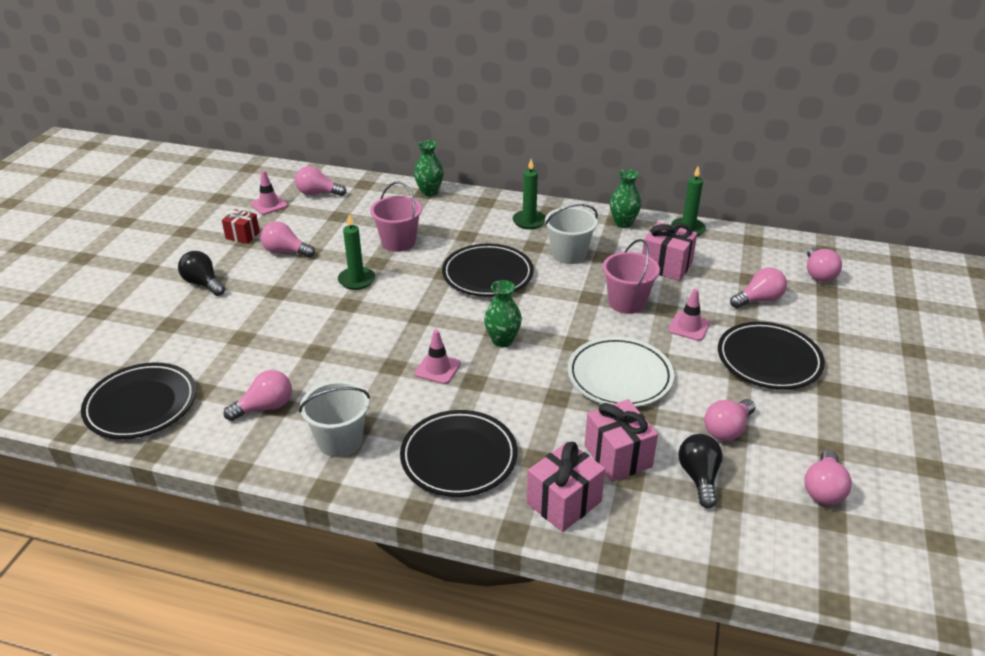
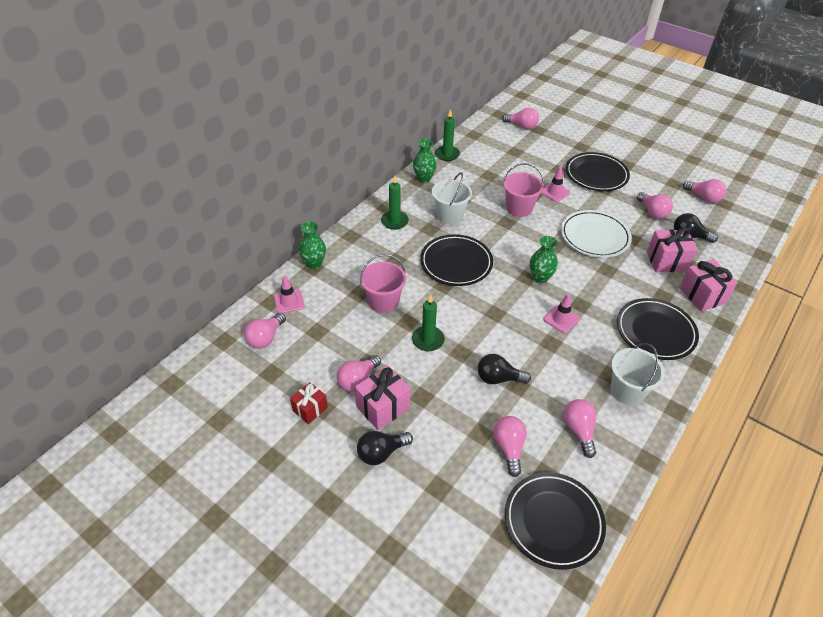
camera: 70 degrees left, 10 degrees up
pink traffic cone [251,170,288,215] -> pink traffic cone moved to [274,275,305,313]
pink gift [642,222,697,281] -> pink gift moved to [355,365,410,430]
pink light bulb [730,267,787,308] -> pink light bulb moved to [493,416,527,477]
none -> black light bulb [478,354,531,384]

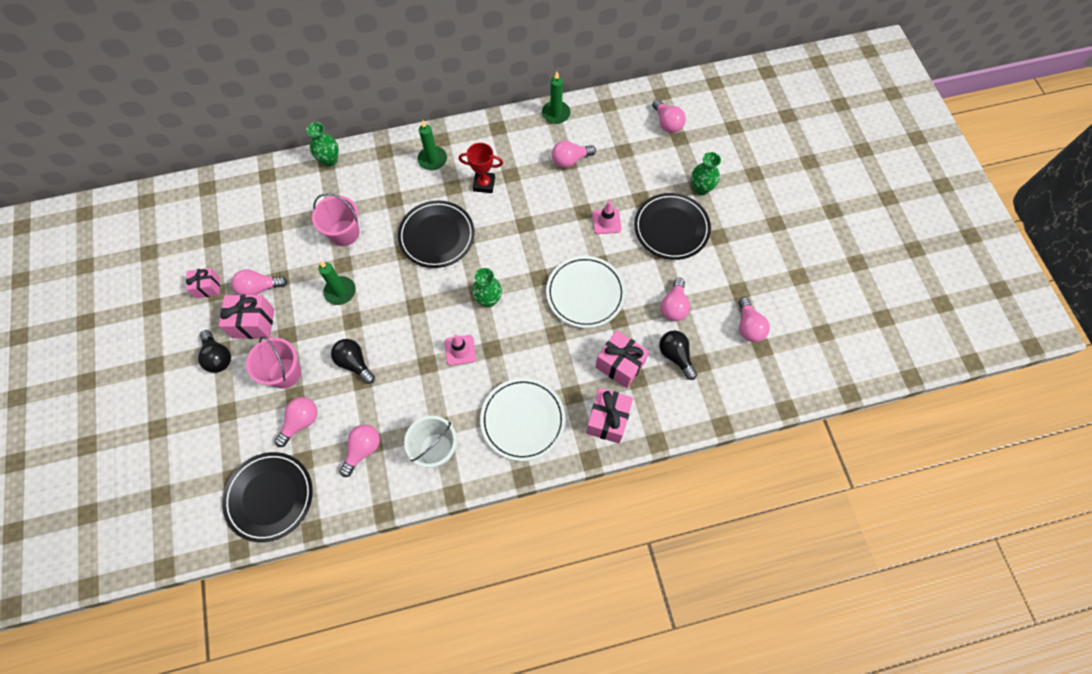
camera: 40 degrees right, 20 degrees up
pink light bulb [244,313,286,349] -> pink light bulb moved to [552,141,596,168]
pink traffic cone [274,275,305,313] -> none
red gift [290,382,328,424] -> pink gift [186,268,220,298]
black light bulb [357,431,413,465] -> black light bulb turned 135 degrees counterclockwise [198,330,231,373]
green vase [413,139,437,183] -> green vase moved to [691,152,721,195]
white bucket [432,172,472,225] -> red trophy [459,143,503,193]
pink bucket [503,163,544,217] -> pink bucket moved to [246,336,301,389]
black plate [617,298,699,360] -> white plate [480,378,565,461]

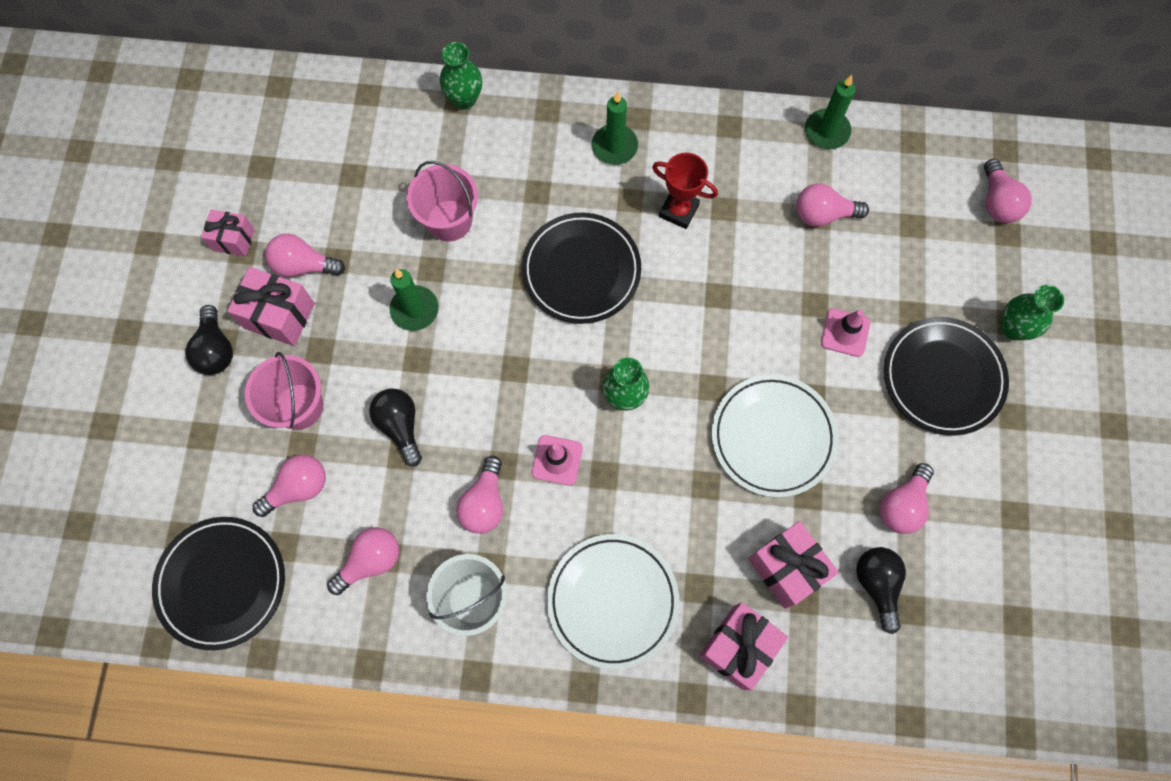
camera: 20 degrees right, 5 degrees up
pink light bulb [738,297,770,342] -> pink light bulb moved to [456,456,503,534]

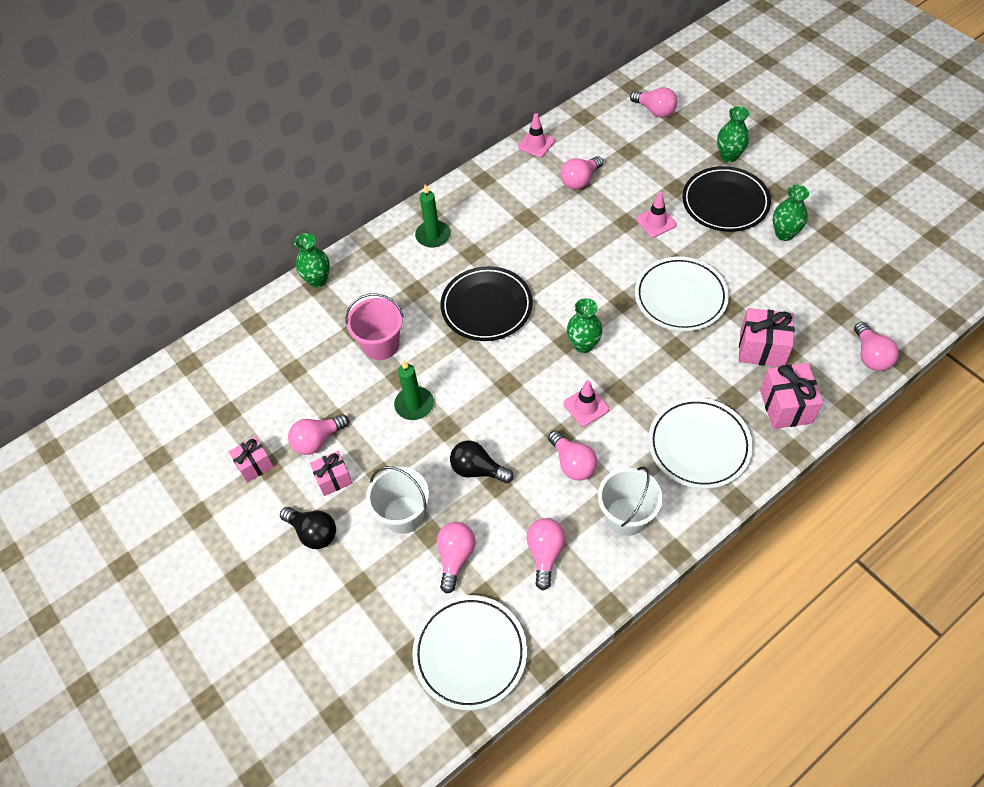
camera: 40 degrees left, 15 degrees down
black plate [152,517,285,650] -> white plate [412,595,527,710]
pink gift [227,267,315,346] -> pink gift [310,451,352,496], size x0.64
pink bucket [245,352,323,430] -> white bucket [366,466,429,534]
red trophy [652,152,718,229] -> none
green candle [805,75,856,149] -> pink traffic cone [518,113,555,157]
black light bulb [856,547,906,634] -> none
pink light bulb [880,463,934,534] -> pink light bulb moved to [854,322,899,371]
none -> green vase [773,185,809,241]

